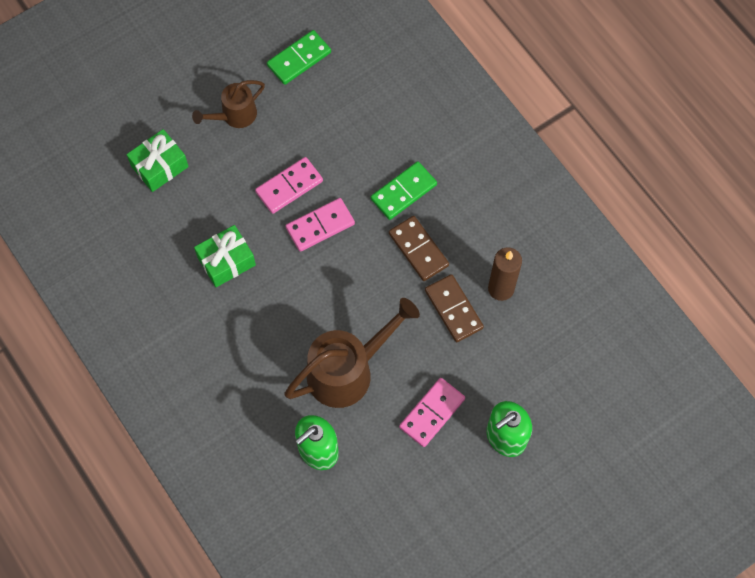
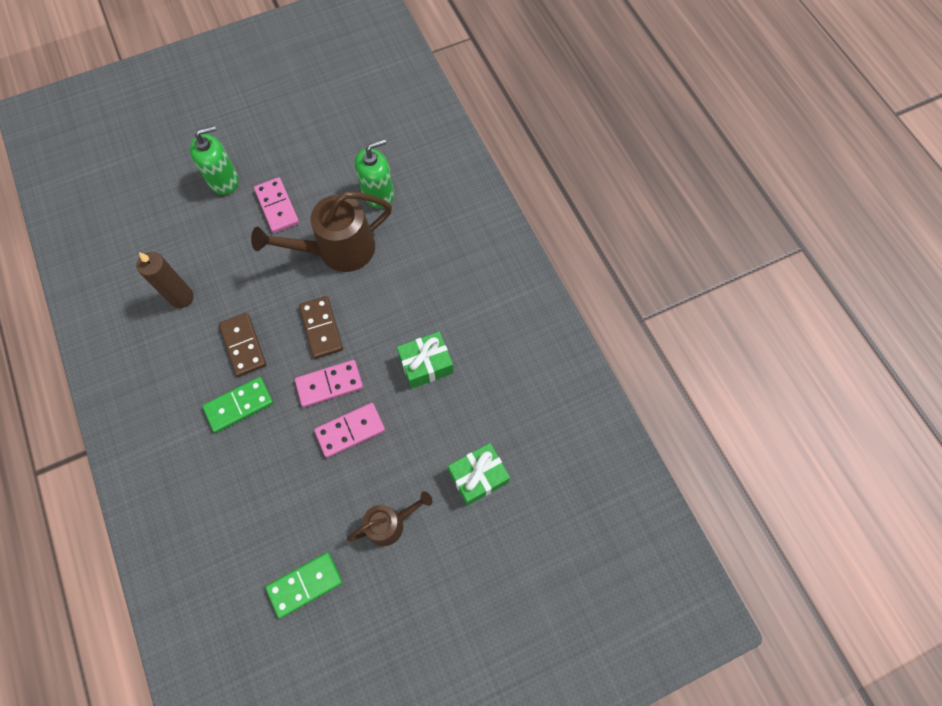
camera: 170 degrees left, 0 degrees up
pink domino [399,378,465,447] -> pink domino turned 75 degrees counterclockwise [254,177,299,233]
brown domino [425,274,484,342] -> brown domino moved to [299,296,343,359]

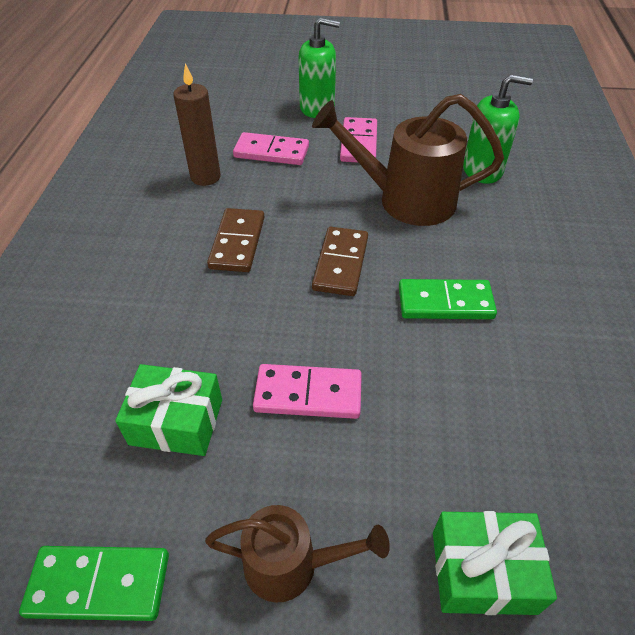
camera: 30 degrees right, 20 degrees down
green domino [202,377,273,433] -> green domino moved to [399,279,497,319]
pink domino [295,360,363,407] -> pink domino moved to [233,132,309,165]
green gift [397,332,454,388] -> green gift moved to [115,364,222,456]

